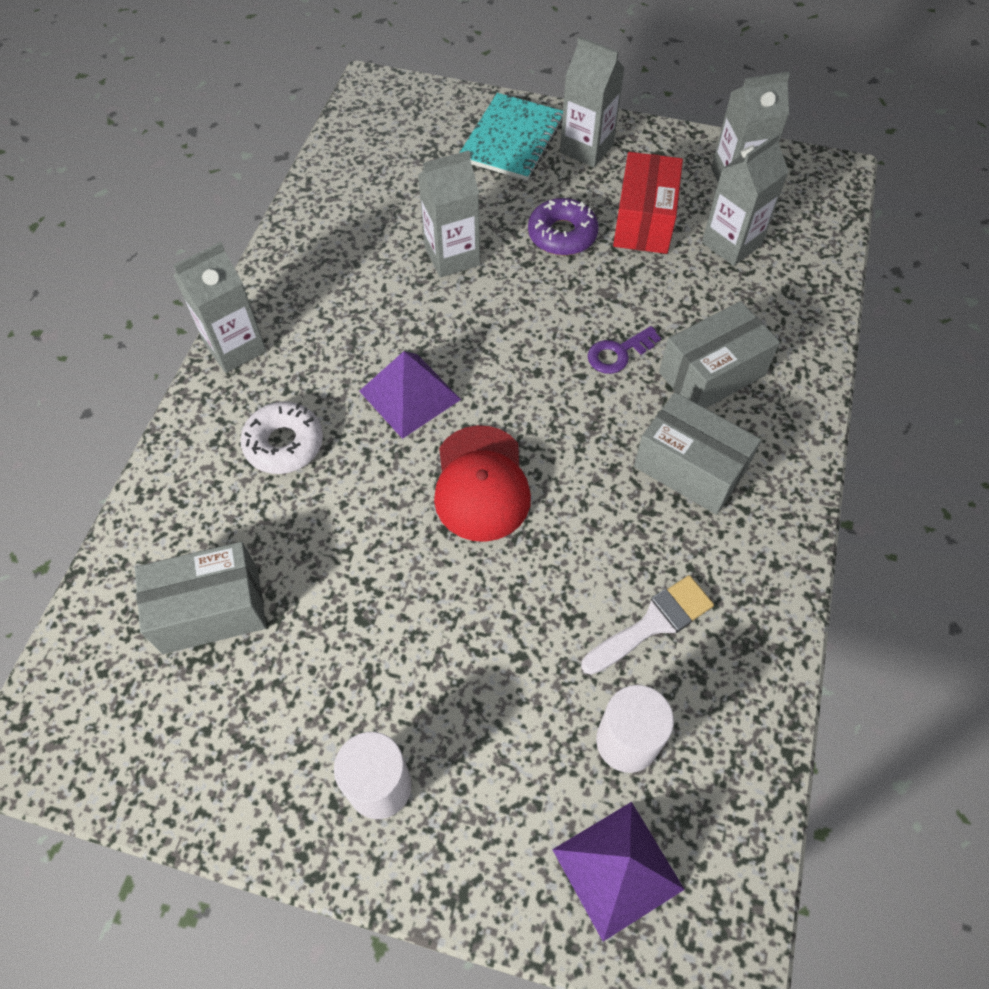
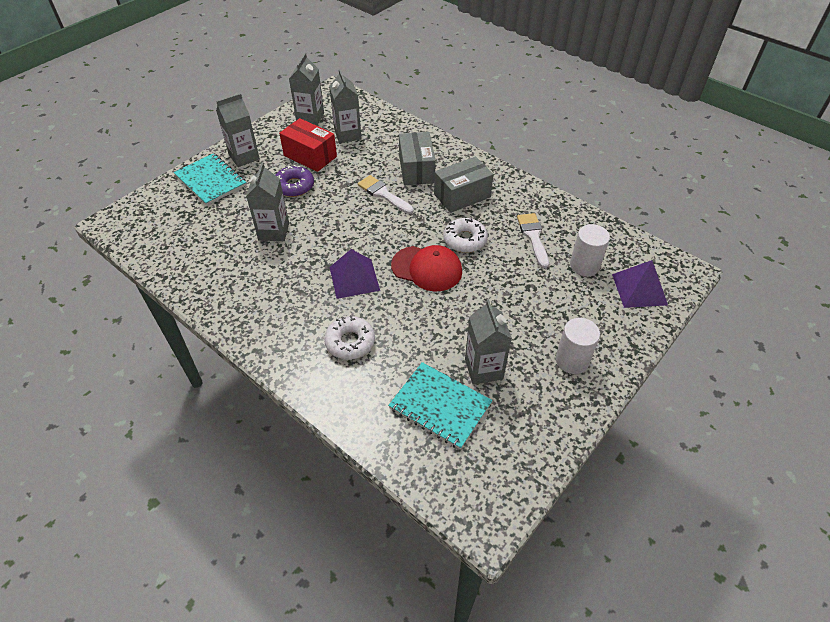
camera: 65 degrees left, 10 degrees down
grey box [135,542,267,654] -> turquoise notebook [388,362,493,450]
grey carton [173,242,266,373] -> grey carton moved to [465,299,512,385]
purple key [587,326,661,374] -> white brush [358,175,414,214]
none -> white donut [443,218,488,253]

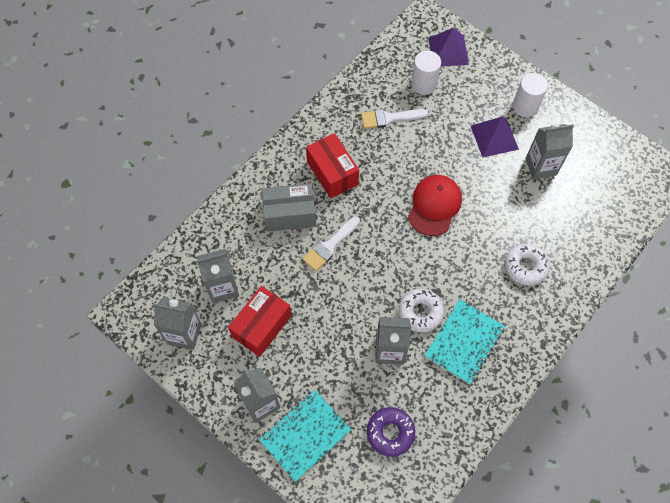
camera: 90 degrees left, 15 degrees up
purple donut [276,165,314,197] -> purple donut moved to [367,407,415,457]
purple pyramid [330,249,380,299] -> purple pyramid moved to [471,117,519,158]
turquoise notebook [388,362,493,450] -> turquoise notebook moved to [424,299,505,385]
grey box [434,157,494,213] -> red box [306,133,359,198]
white donut [443,218,488,253] -> white donut moved to [399,289,444,333]

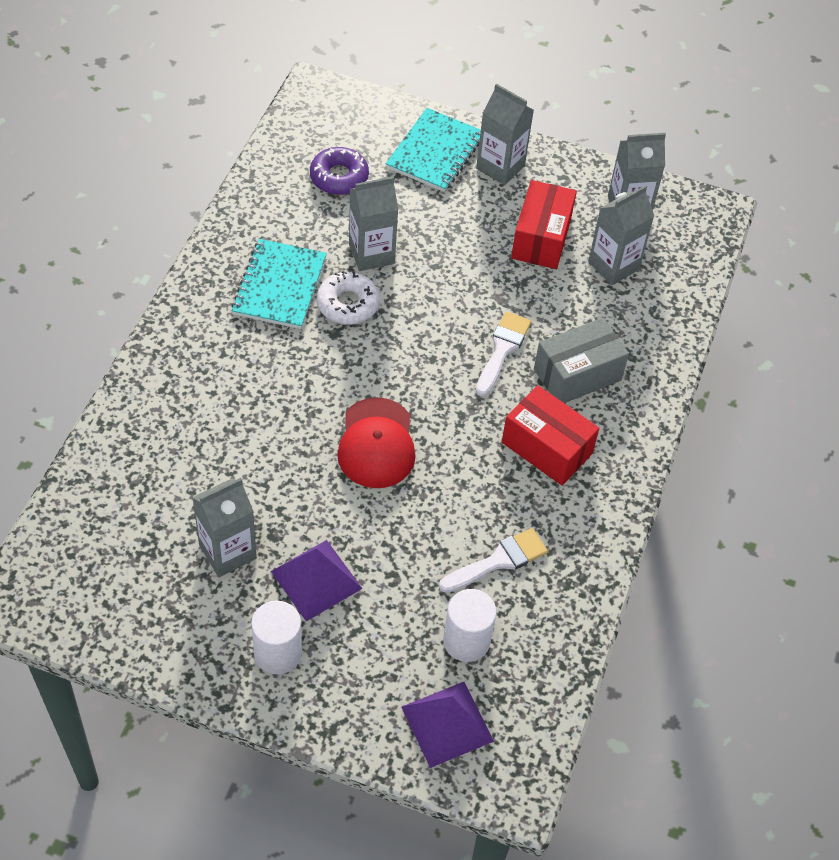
camera: 155 degrees right, 10 degrees down
white donut [505,244,550,285] -> none

